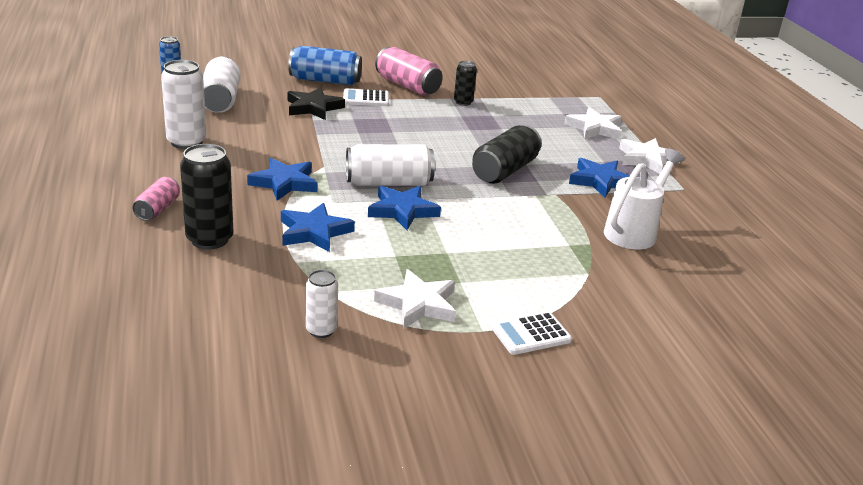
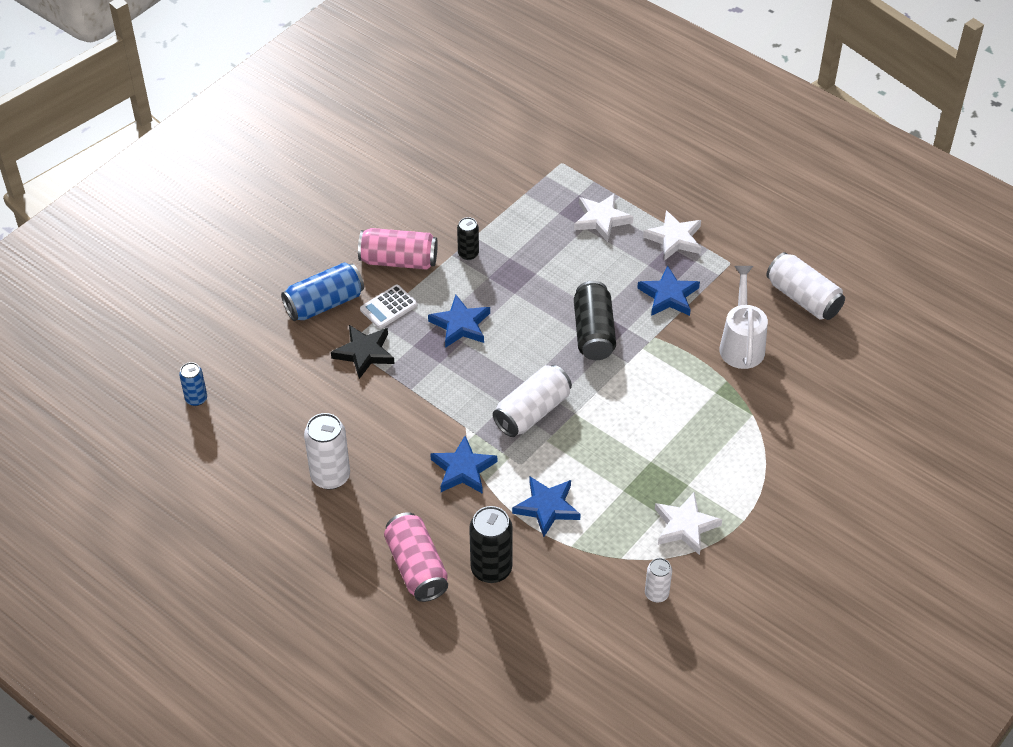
camera: 35 degrees left, 20 degrees up
pink can [132,177,180,221] -> pink can [384,512,448,602], size x1.71
white can [203,56,241,113] -> white can moved to [766,252,845,320]
blue star [368,186,441,230] -> blue star moved to [428,295,490,348]
white calculator [491,312,572,355] -> none

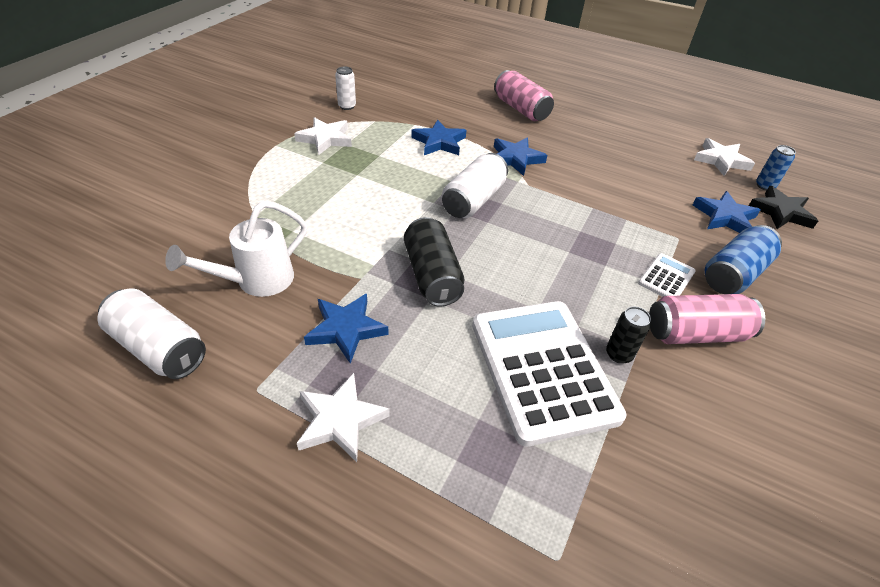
camera: 165 degrees right, 5 degrees down
white can [304,413,350,490] -> none
black star [331,325,395,379] -> black star moved to [749,186,818,229]
blue star [428,295,490,348] -> blue star moved to [693,191,760,233]
black can [469,506,513,583] -> none
white star [574,193,633,242] -> white star moved to [694,138,755,176]
white watering can [719,266,768,369] -> white watering can turned 60 degrees clockwise [165,201,307,297]
none -> white calculator [472,301,627,447]

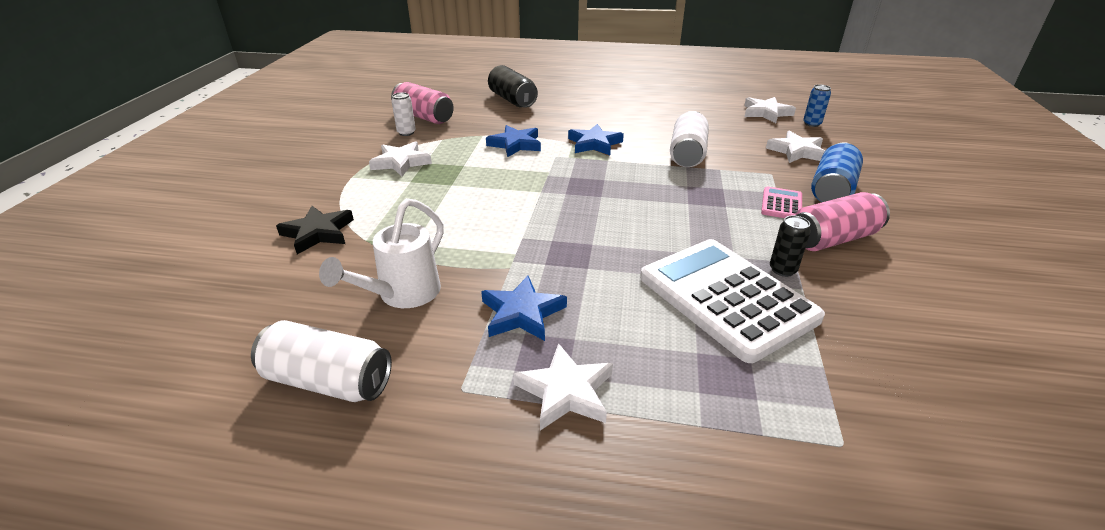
camera: 15 degrees left, 10 degrees down
black can [404,217,465,306] -> black can moved to [488,65,538,108]
white can [442,153,508,218] -> white can moved to [670,111,709,167]
pink can [494,70,554,121] -> pink can moved to [391,82,454,124]
white calculator [638,253,696,297] -> pink calculator [761,187,802,218]
blue star [693,191,760,233] -> white star [766,131,825,163]
black star [749,186,818,229] -> black star moved to [276,206,354,254]

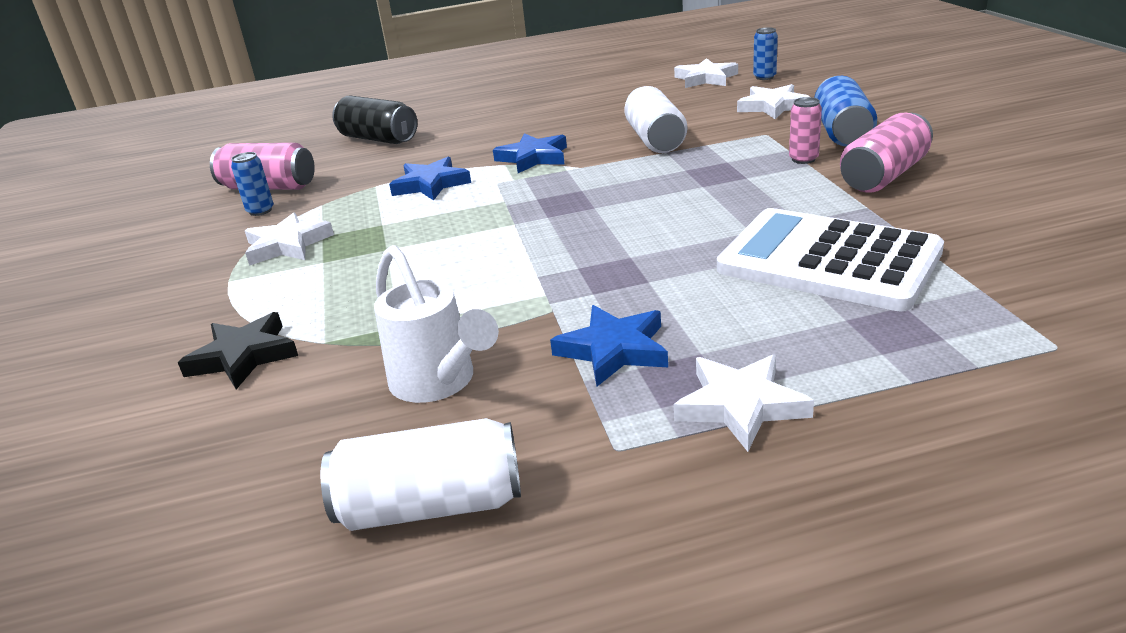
camera: 20 degrees left, 5 degrees down
white watering can [319,198,444,308] -> white watering can turned 45 degrees counterclockwise [374,245,499,403]
white can [392,92,416,136] -> blue can [231,152,274,216]
pink calculator [761,187,802,218] -> pink can [789,97,822,164]
black can [770,215,811,277] -> none

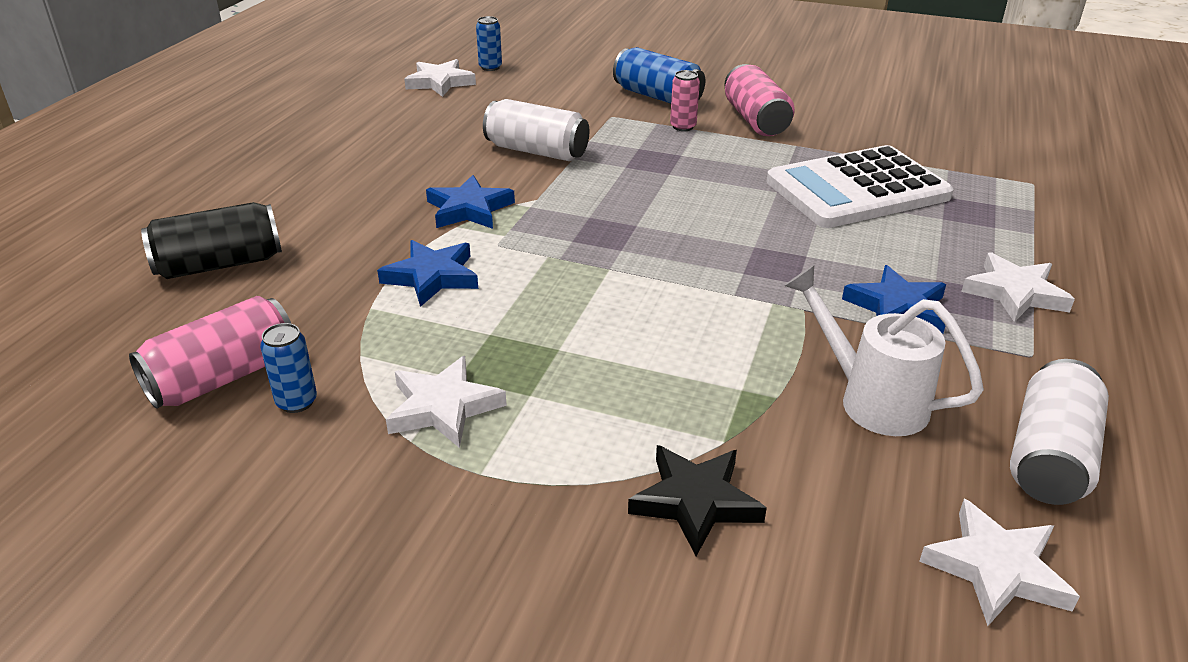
camera: 60 degrees left, 5 degrees up
white watering can [374,245,499,403] -> white watering can turned 135 degrees counterclockwise [784,265,984,436]
white star [737,84,810,119] -> white star moved to [919,499,1080,626]

